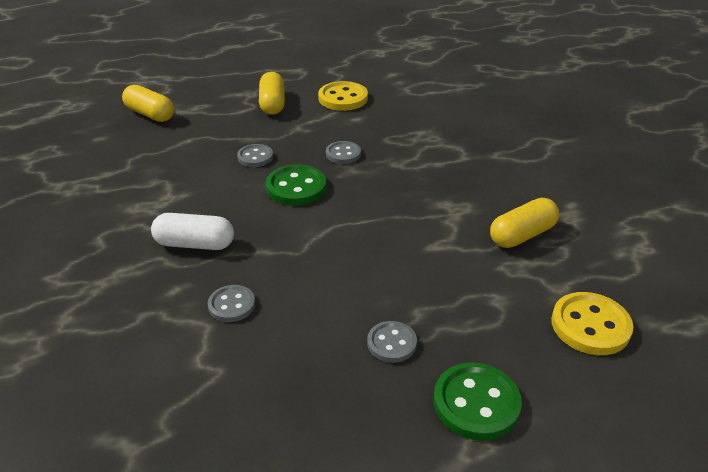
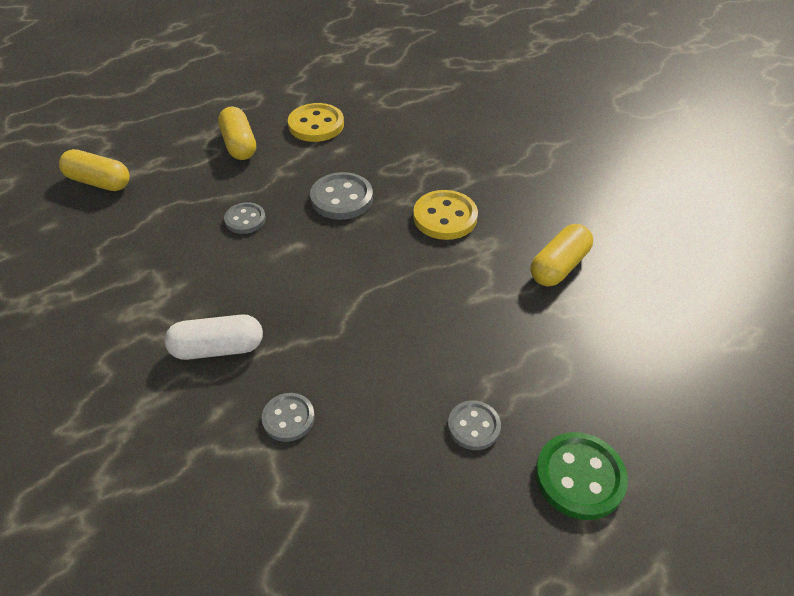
camera: 15 degrees left, 10 degrees up
green button [266,164,326,206] -> none
grey button [326,141,361,164] -> grey button [310,172,373,220], size x1.59
yellow button [551,292,633,355] -> yellow button moved to [413,190,478,240]

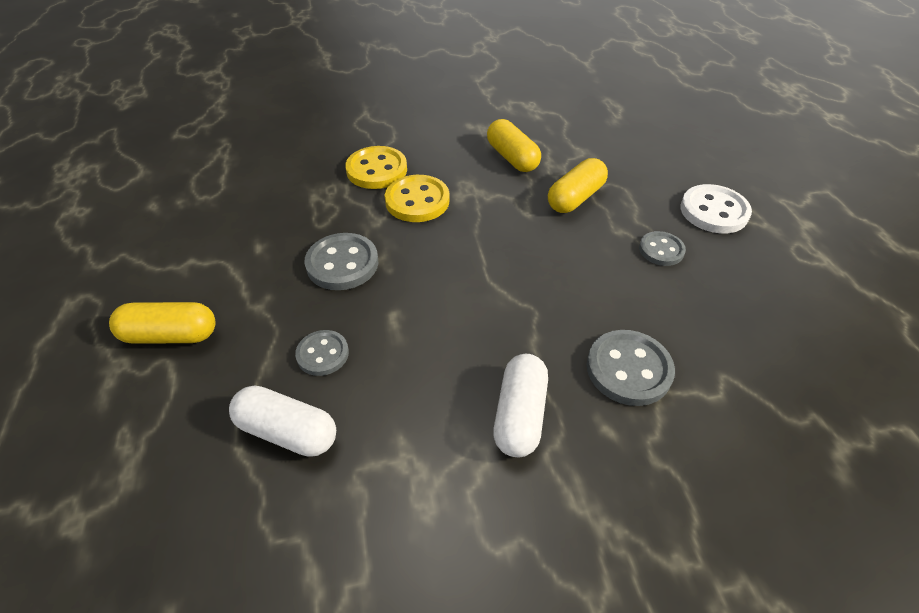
camera: 70 degrees left, 0 degrees up
yellow capsule [59,149,130,191] -> yellow capsule moved to [548,158,608,213]
grey button [262,393,315,442] -> grey button [587,330,675,406], size x1.59
yellow button [288,103,344,142] -> yellow button moved to [345,146,407,189]
green button [535,432,628,520] -> white button [680,184,752,233]
none -> white capsule [229,386,336,457]

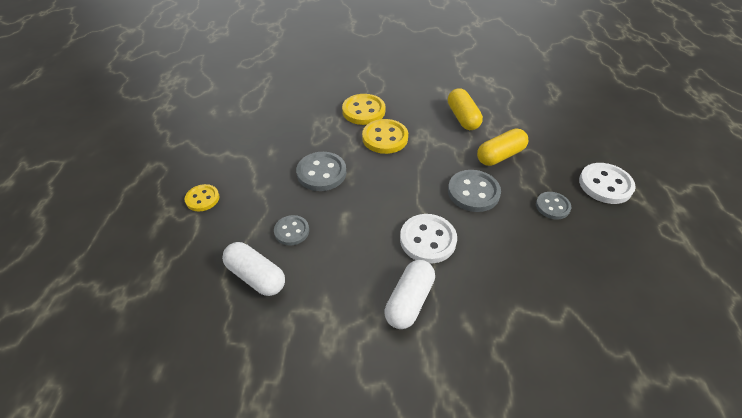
camera: 15 degrees right, 0 degrees up
yellow capsule [109,302,216,344] -> yellow button [185,184,219,212]
grey button [587,330,675,406] -> grey button moved to [448,170,501,212]
none -> white button [400,214,457,264]

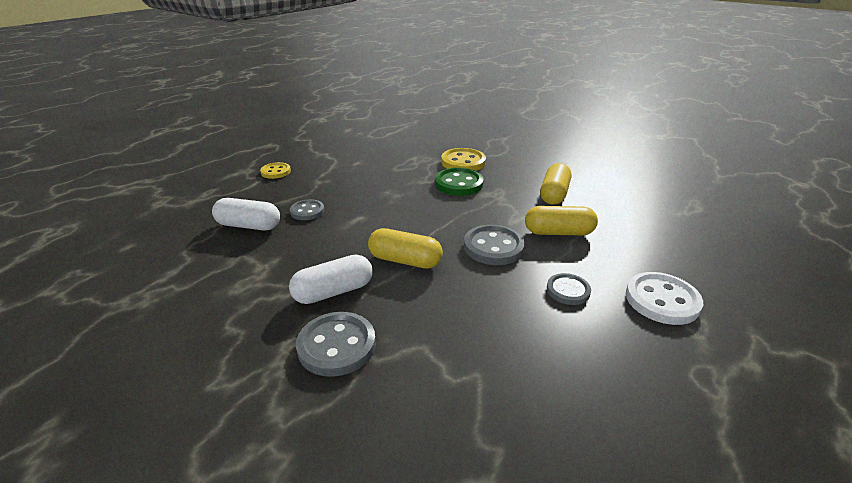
camera: 35 degrees right, 15 degrees down
white capsule [222,242,285,296] -> white capsule turned 60 degrees counterclockwise [212,198,280,231]
grey button [296,152,346,191] -> grey button moved to [296,312,376,377]
yellow button [362,119,408,154] -> green button [435,168,484,196]
white button [400,214,457,264] -> yellow capsule [368,228,443,269]

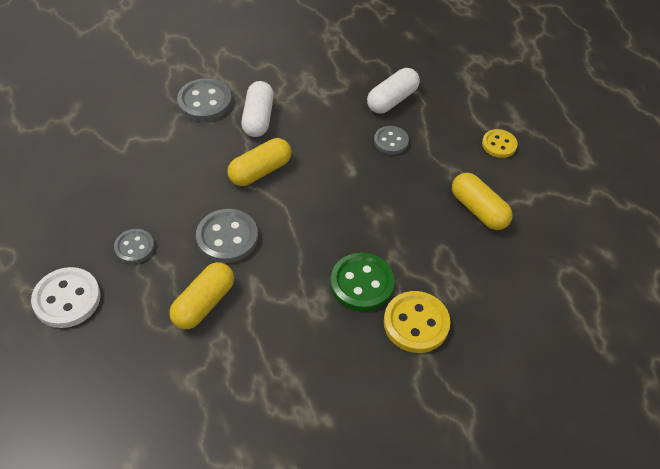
camera: 120 degrees right, 20 degrees up
yellow capsule [540,163,571,204] -> yellow capsule moved to [452,172,513,230]

